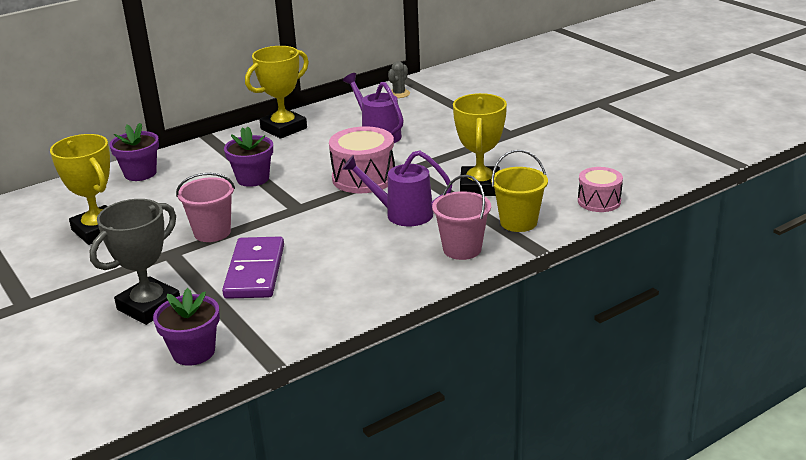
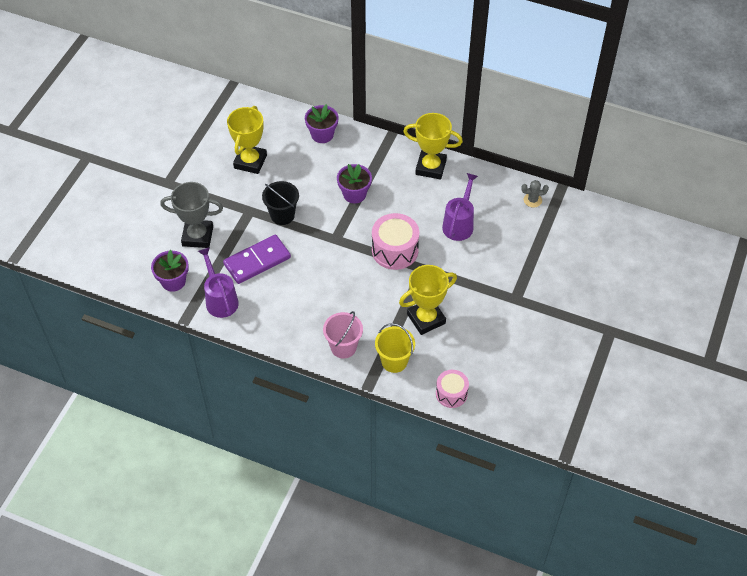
camera: 55 degrees right, 25 degrees up
pink bucket [176,173,235,242] -> black bucket [262,181,299,225]
purple watering can [342,151,452,226] -> purple watering can moved to [198,247,239,318]

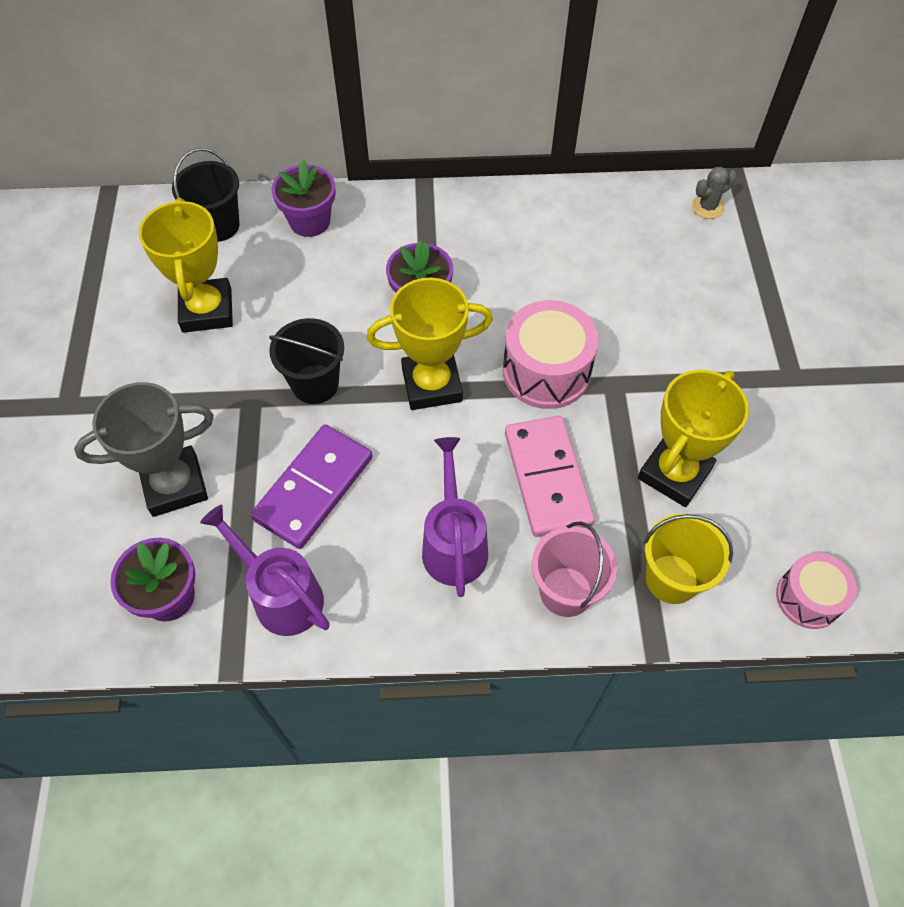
camera: 25 degrees left, 5 degrees up
yellow trophy [403,113,463,179] -> yellow trophy moved to [366,278,493,410]
purple watering can [442,173,478,241] -> purple watering can moved to [422,437,488,597]
none -> black bucket [172,148,240,242]
none -> pink domino [505,416,595,537]

